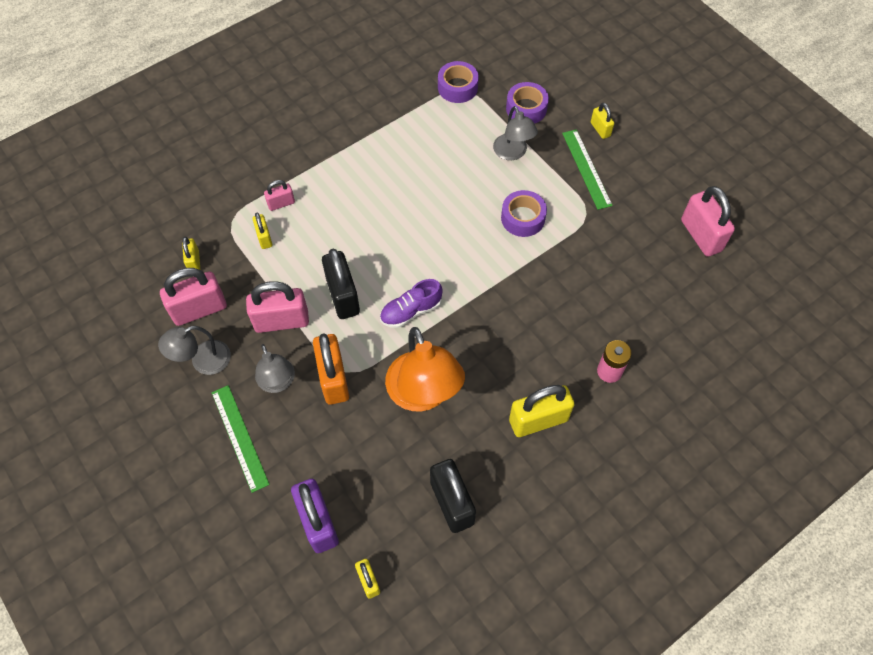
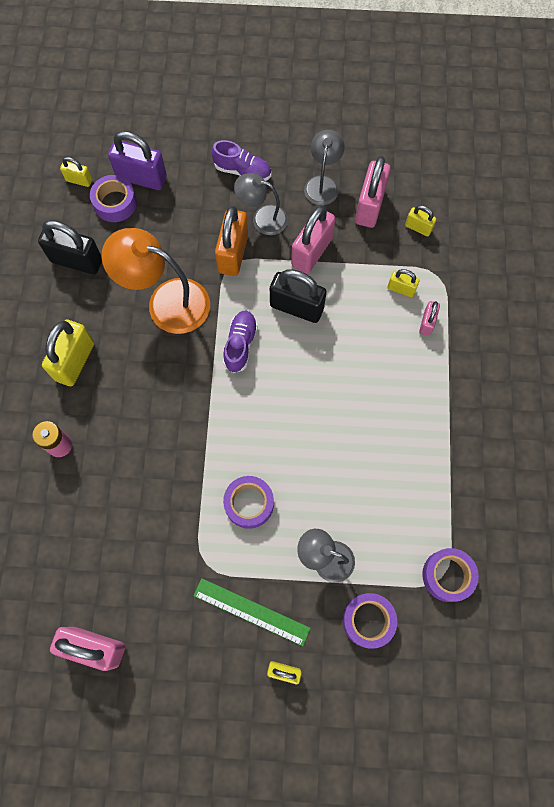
camera: 130 degrees right, 10 degrees up
green ruler [212,385,270,493] -> purple shoe [211,140,271,181]
orange padlock [313,333,349,405] -> orange padlock turned 75 degrees clockwise [215,206,248,276]
none -> purple tape [90,175,137,222]

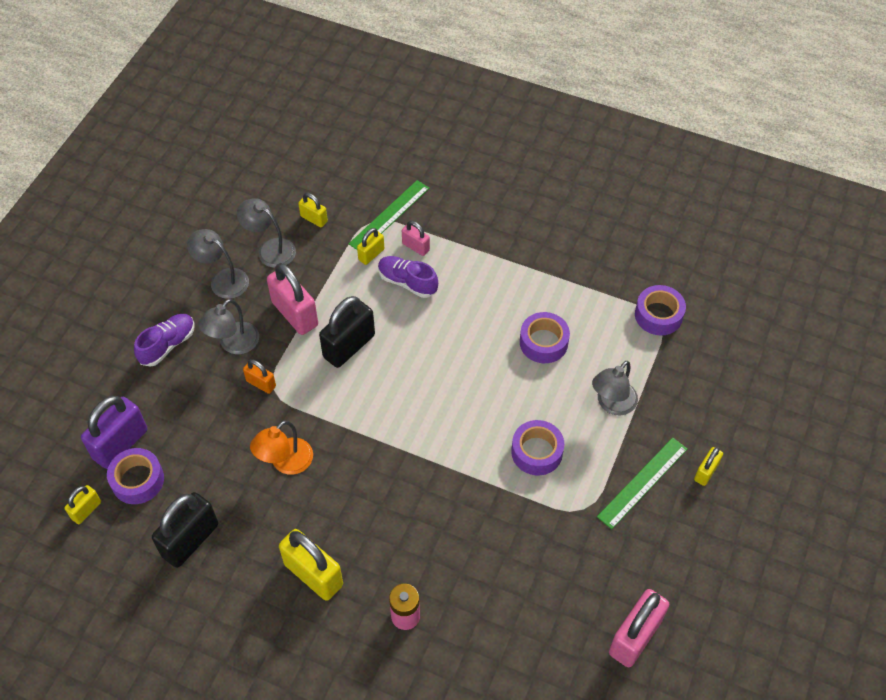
camera: 70 degrees left, 15 degrees down
orange lamp [101,228,210,334] -> orange lamp [250,421,313,475], size x0.59
orange padlock [215,206,248,276] -> orange padlock [243,359,276,394], size x0.53
purple shoe [223,311,258,373] -> purple shoe moved to [378,256,438,298]
purple tape [343,593,397,649] -> purple tape moved to [520,312,570,363]
pink padlock [355,156,391,228] -> grey lamp [237,198,296,268]
yellow padlock [405,205,436,236] -> yellow padlock turned 75 degrees clockwise [298,193,328,227]
none -> green ruler [349,180,430,250]

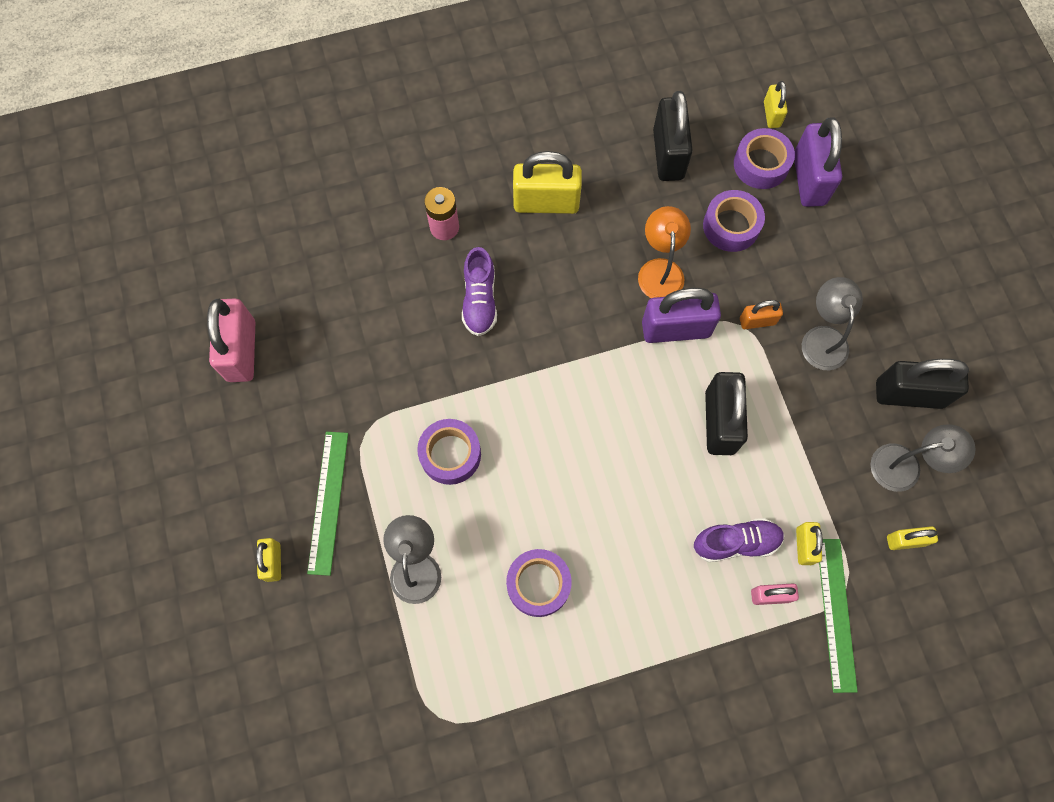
camera: 140 degrees right, 15 degrees up
purple shoe [134,314,195,367] -> purple shoe moved to [462,247,497,336]
grey lamp [187,229,249,299] -> black padlock [876,359,969,409]
pink padlock [267,263,318,335] -> none
purple tape [635,285,686,335] -> purple tape moved to [703,190,765,252]
none -> purple padlock [642,288,721,343]

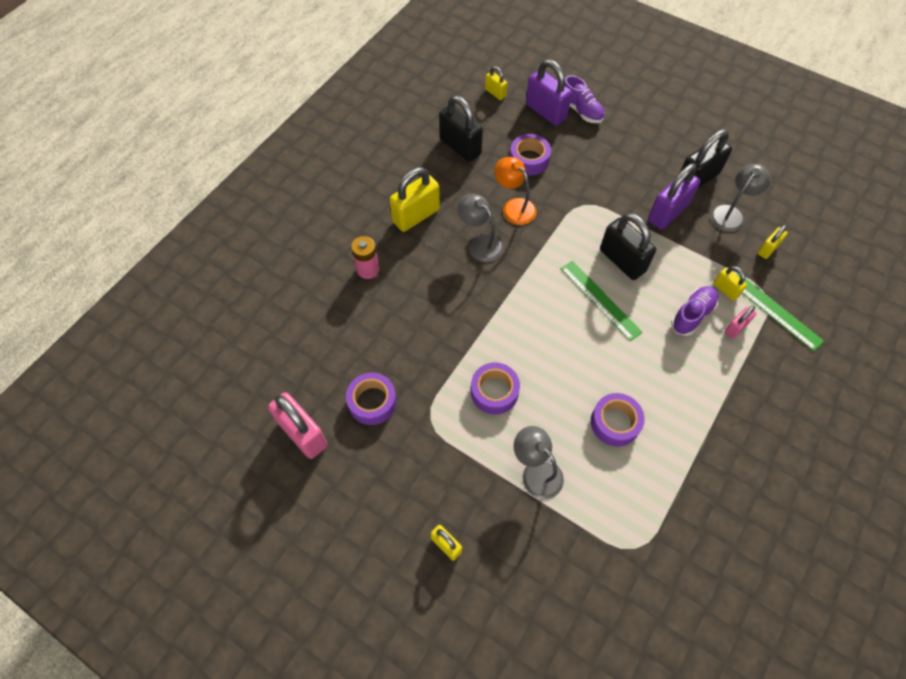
camera: 40 degrees left, 10 degrees down
green ruler [307,432,348,576] -> green ruler moved to [561,261,643,341]
purple shoe [462,247,497,336] -> purple shoe moved to [565,75,605,123]
purple padlock [642,288,721,343] -> purple padlock moved to [648,164,701,230]
purple tape [734,128,795,189] -> purple tape moved to [346,373,397,425]
orange padlock [740,300,783,329] -> none
grey lamp [802,277,863,370] -> grey lamp moved to [457,194,503,262]

